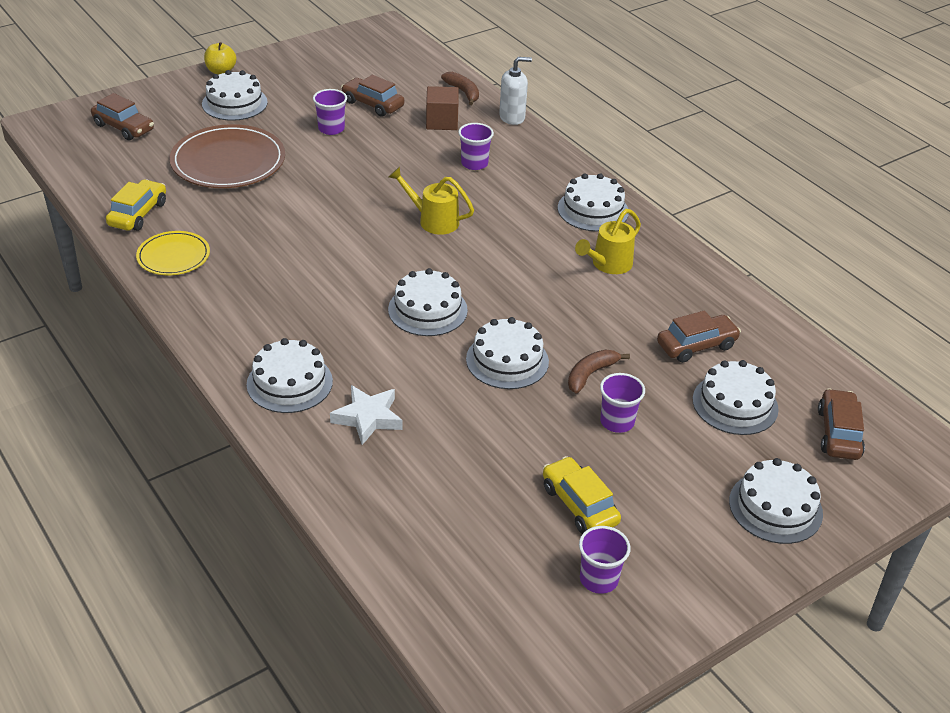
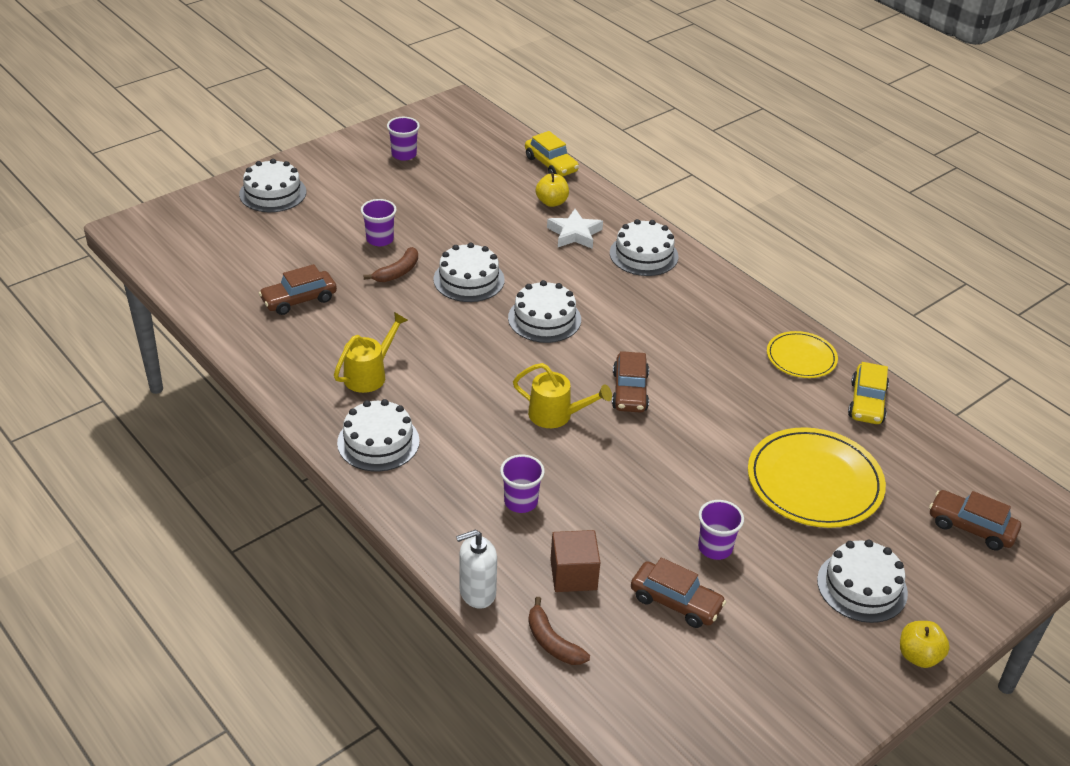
camera: 175 degrees right, 0 degrees up
brown plate [170,124,285,188] -> yellow plate [748,427,886,528]
yellow car [543,456,621,534] -> yellow car moved to [525,131,579,177]
white cake [693,360,779,435] -> none
brown car [818,388,865,460] -> brown car moved to [612,351,649,412]
none -> yellow apple [536,173,569,207]

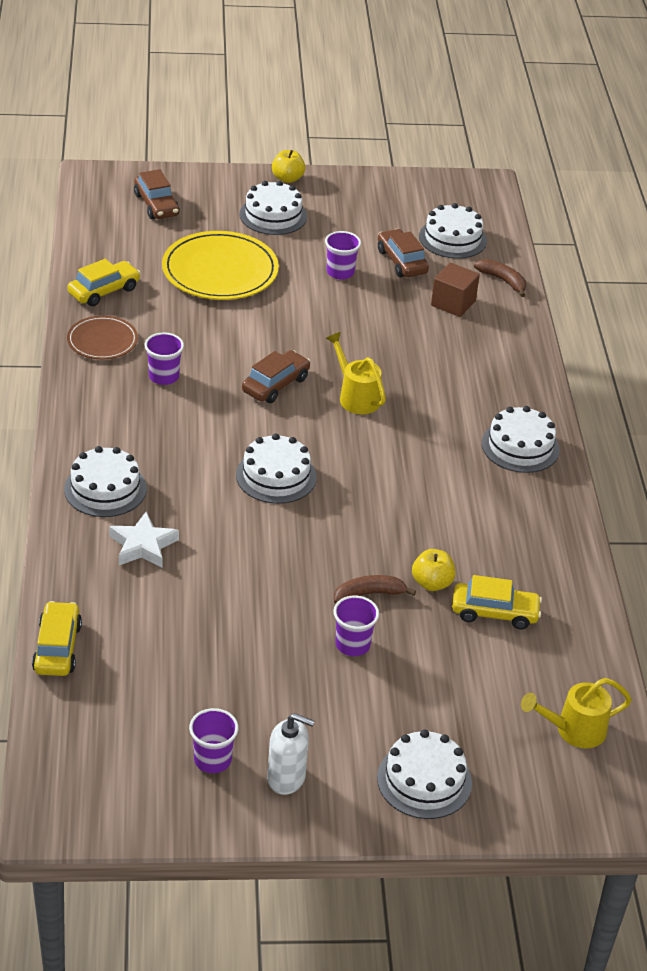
camera: 145 degrees left, 0 degrees up
brown car [259,264,337,315] -> yellow car [452,575,542,629]
yellow watering can [334,312,408,393] -> yellow watering can moved to [521,678,632,748]
white cake [433,242,505,302] -> white cake moved to [419,203,487,259]
white soap dispenser [456,530,497,609] -> white soap dispenser moved to [267,713,314,795]
purple cup [500,455,545,513] -> purple cup moved to [145,332,184,385]
brown banana [528,597,590,665] -> brown banana turned 45 degrees counterclockwise [474,259,526,297]
yellow apple [536,173,569,207] -> yellow apple moved to [412,549,455,591]
yellow plate [767,331,838,378] -> brown plate [67,316,138,359]

